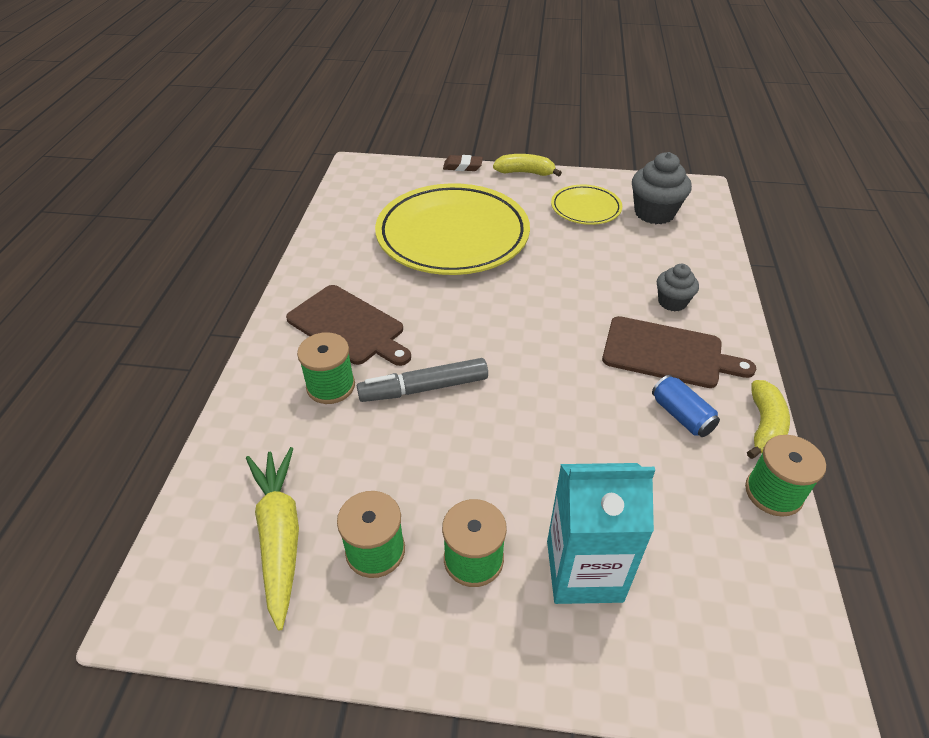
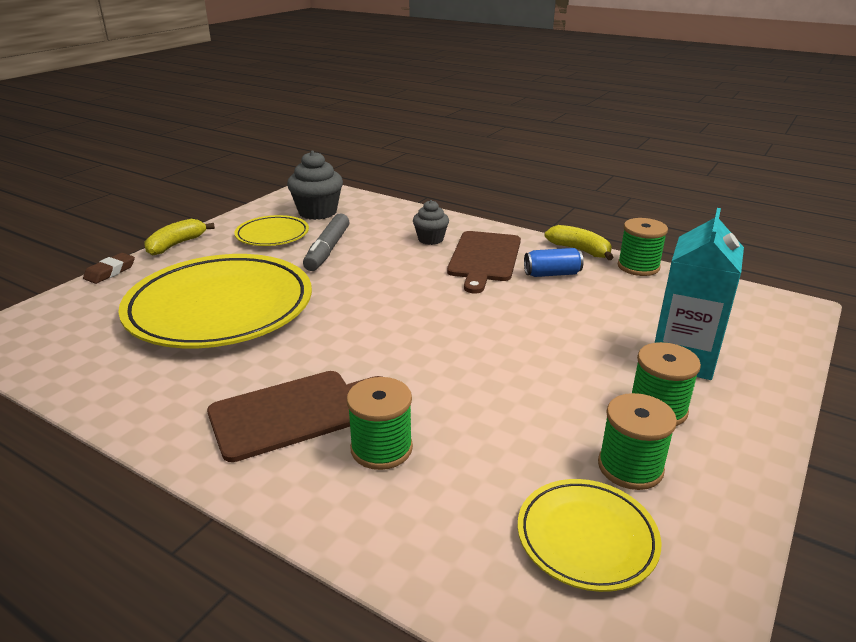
camera: 65 degrees left, 15 degrees down
yellow carrot [246,447,299,631] -> yellow plate [518,479,661,592]
grey marker [357,358,488,402] -> grey marker moved to [303,213,350,271]
brown cutting board [602,316,756,388] -> brown cutting board turned 150 degrees clockwise [447,231,521,293]

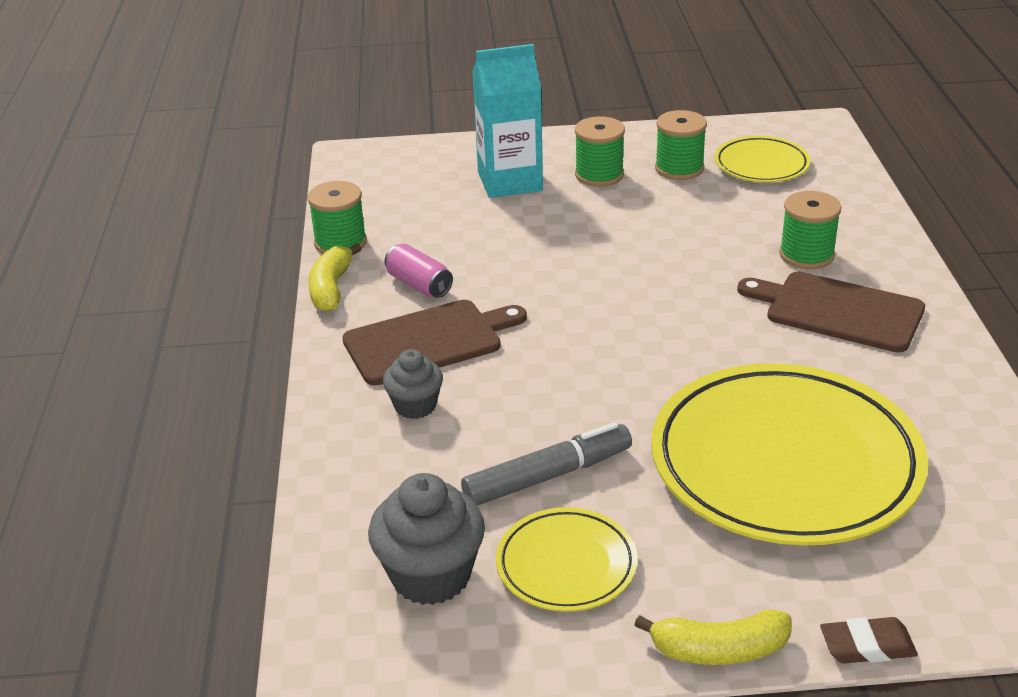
camera: 125 degrees left, 5 degrees up
blue can [524,248,583,277] -> pink can [385,244,453,298]

